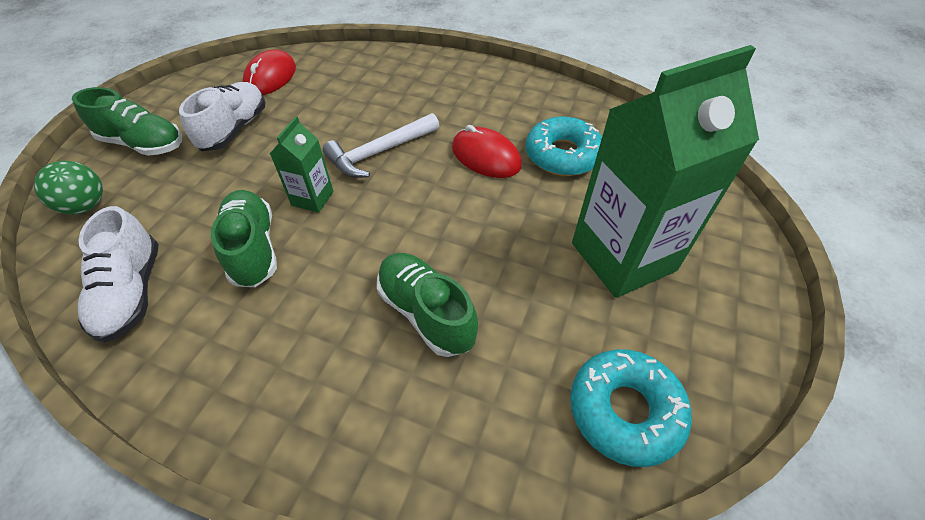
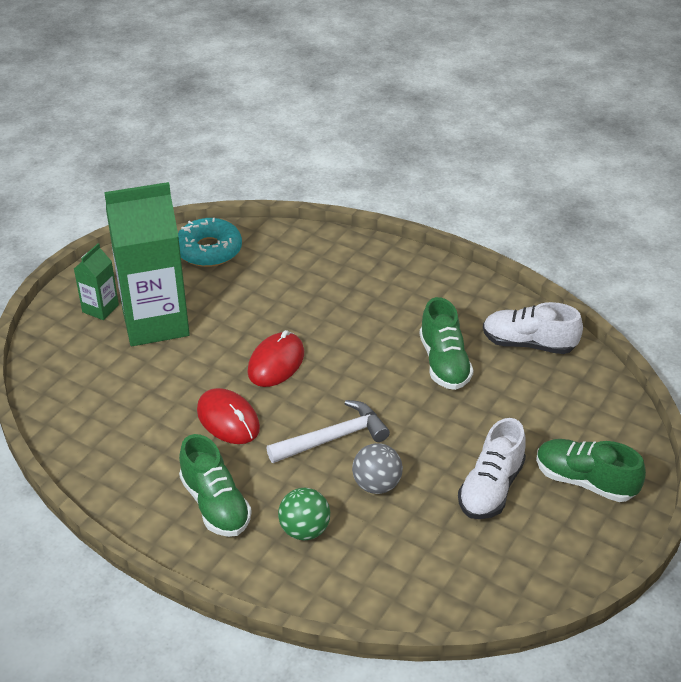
camera: 170 degrees left, 10 degrees down
green ball [34,161,103,215] -> green ball moved to [278,488,330,540]
white shoe [78,206,159,343] -> white shoe turned 75 degrees counterclockwise [483,302,583,354]
red mouse [242,49,296,95] -> red mouse moved to [247,330,304,387]
green carton [270,116,334,213] -> green carton moved to [74,243,119,320]
green shoe [377,253,478,357] -> green shoe moved to [179,434,252,537]
turquoise donut [526,117,602,176] -> none
none -> grey ball [352,443,403,494]

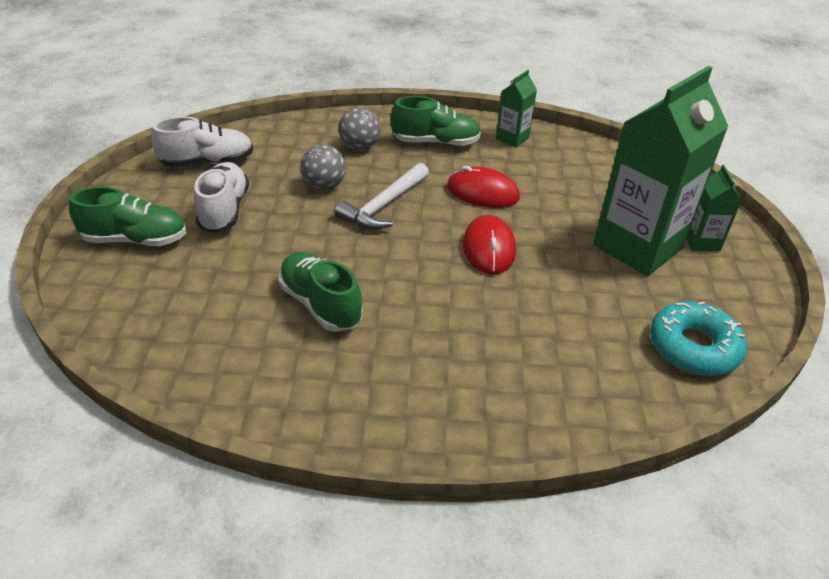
camera: 150 degrees right, 0 degrees up
green shoe [179,434,252,537] -> green shoe turned 150 degrees clockwise [391,96,481,147]
green ball [278,488,330,540] -> grey ball [338,107,380,150]
white shoe [483,302,583,354] -> white shoe moved to [151,117,253,167]
none -> green carton [496,70,537,147]

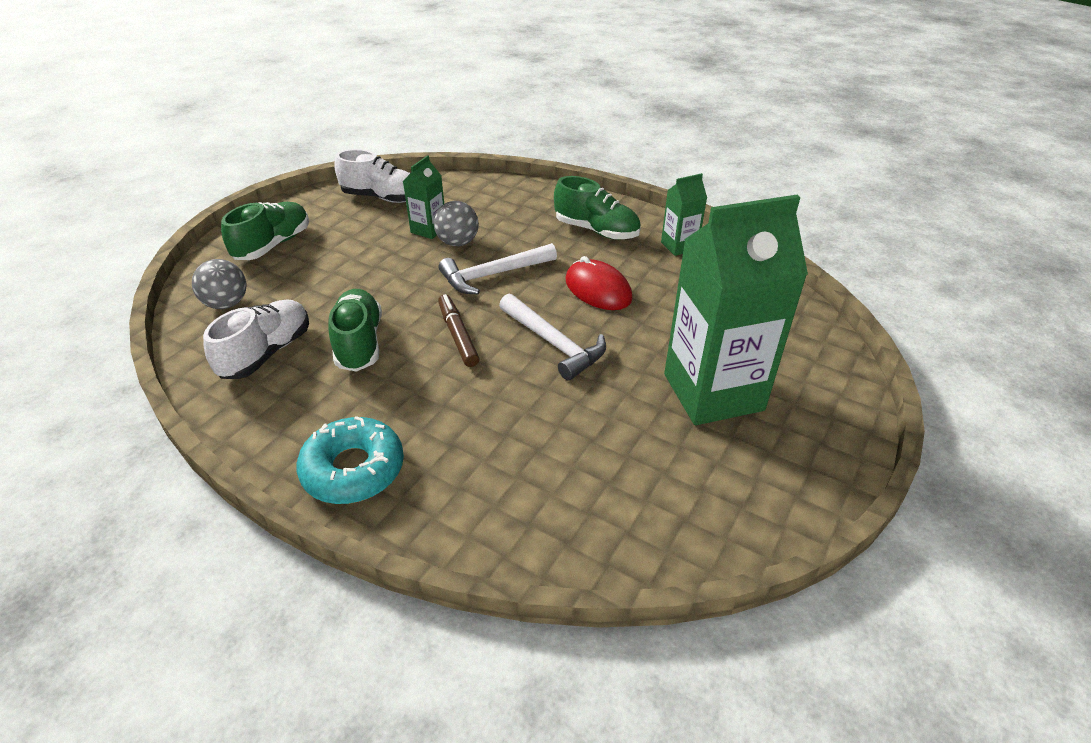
camera: 30 degrees right, 0 degrees up
green shoe [69,186,186,246] -> green shoe turned 90 degrees counterclockwise [221,202,309,260]
white shoe [194,162,249,233] -> white shoe moved to [203,299,309,379]
grey ball [338,107,380,150] -> grey ball moved to [192,259,246,309]
red mouse [463,215,516,274] -> white hammer [499,293,606,381]
turquoise donut [650,302,747,376] -> turquoise donut moved to [297,416,404,504]
green carton [687,165,742,252] -> green carton moved to [403,155,444,239]
none -> brown marker [438,294,480,367]

